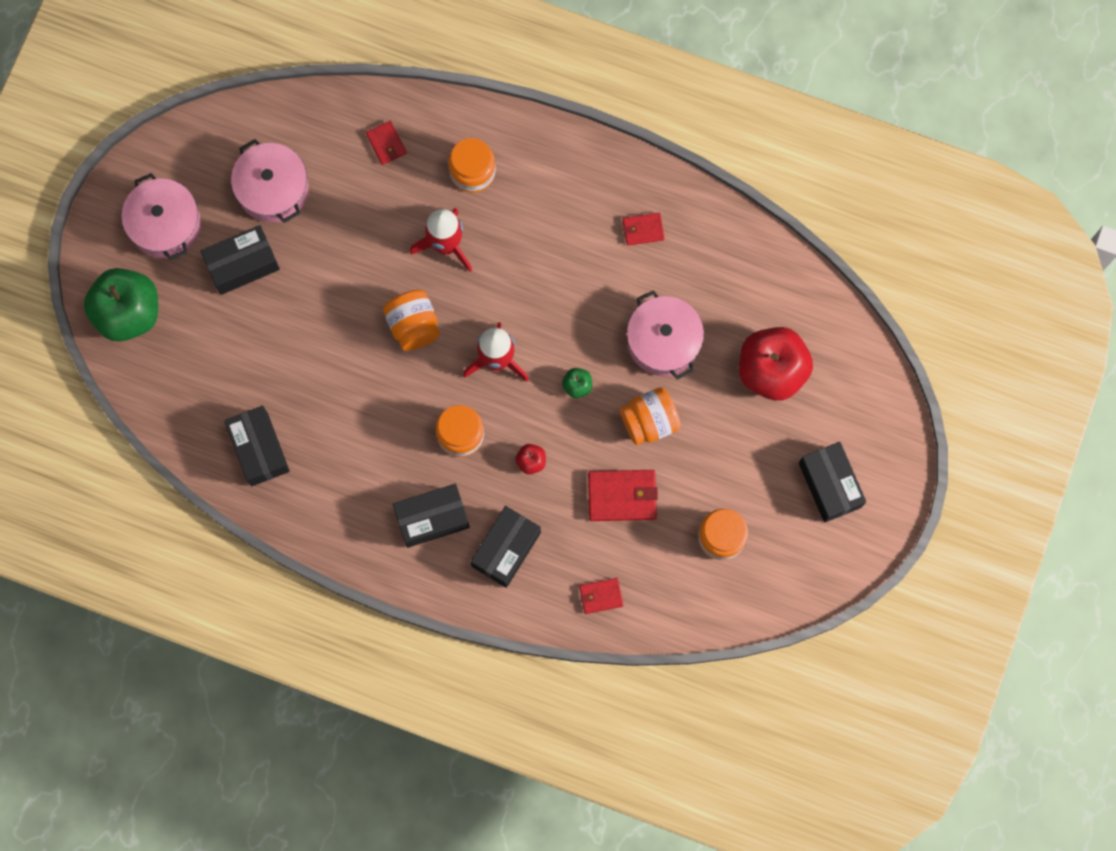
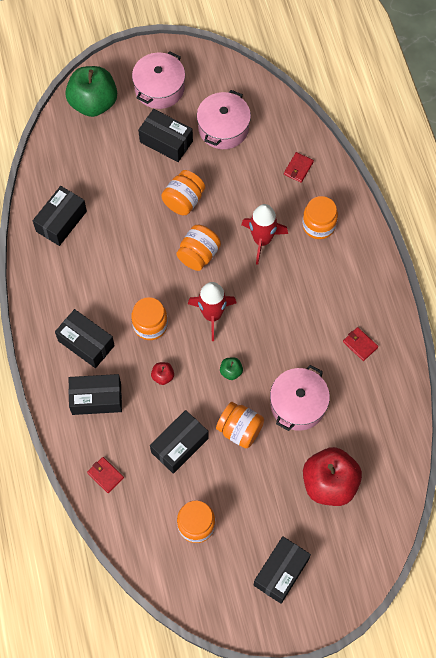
camera: 55 degrees right, 10 degrees down
red wallet [588,470,658,521] -> black box [150,410,209,474]
none -> orange jar [161,170,205,215]

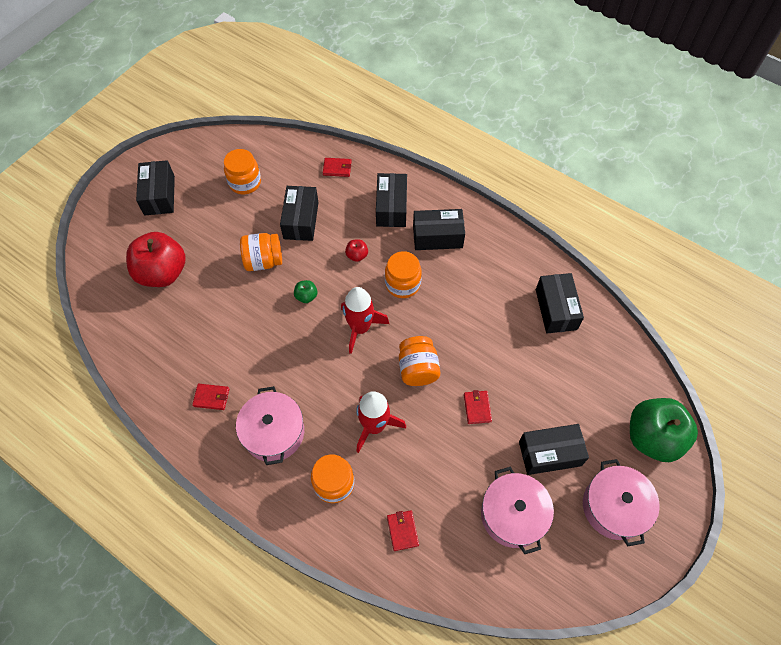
camera: 140 degrees right, 5 degrees down
black box [68,374,122,415] -> black box turned 45 degrees counterclockwise [376,173,407,227]
orange jar [161,170,205,215] -> red wallet [464,390,492,424]
pink pot [270,365,330,431] -> pink pot moved to [236,386,304,465]

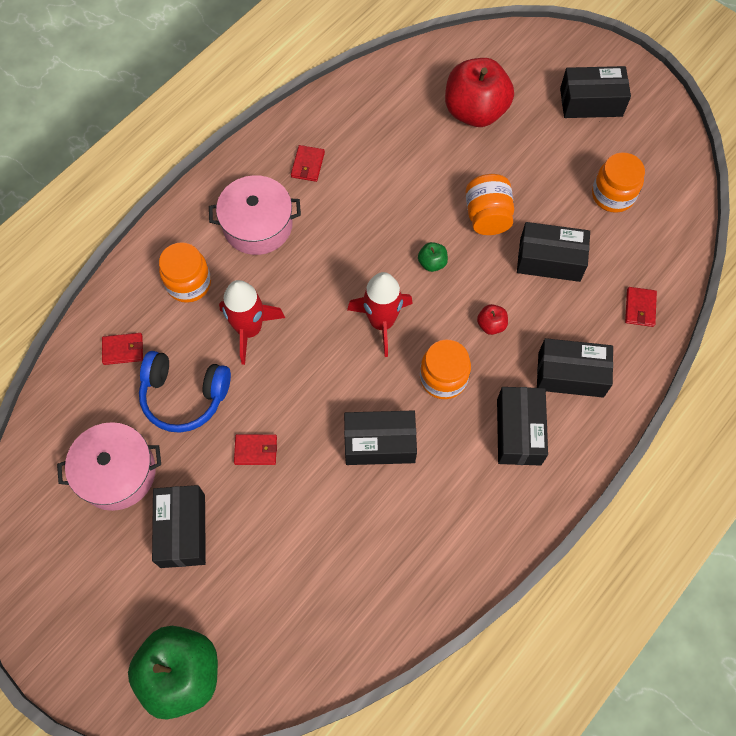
camera: 95 degrees right, 5 degrees up
orange jar [399,336,441,386] -> none
black box [536,273,584,333] -> black box moved to [344,410,417,465]
pink pot [583,459,660,546] -> none
none -> blue headphones [139,351,231,433]

